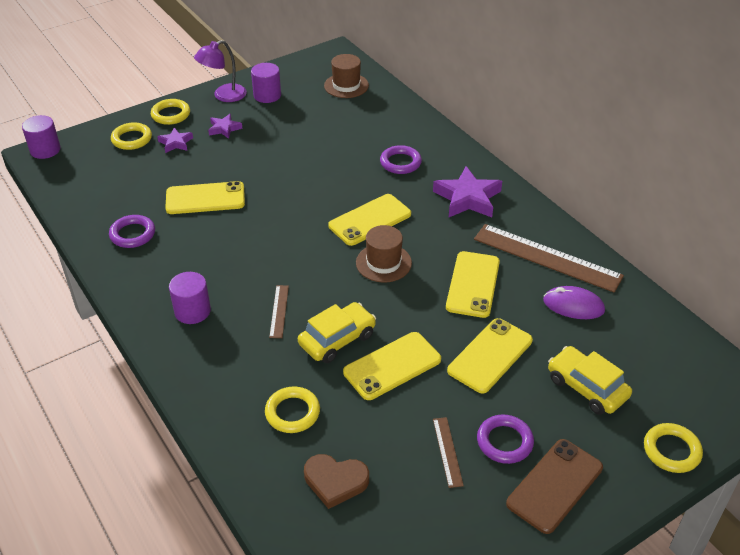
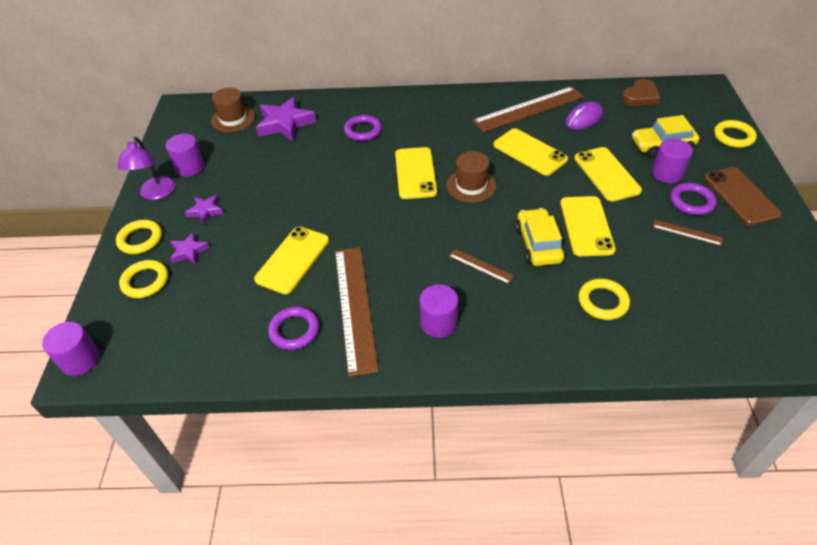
camera: 55 degrees left, 5 degrees up
brown heart [304,454,369,509] -> brown heart moved to [622,79,660,106]
purple star [433,166,502,217] -> purple star moved to [256,97,316,141]
none -> brown ruler [335,247,379,377]
none -> purple cylinder [652,139,693,184]

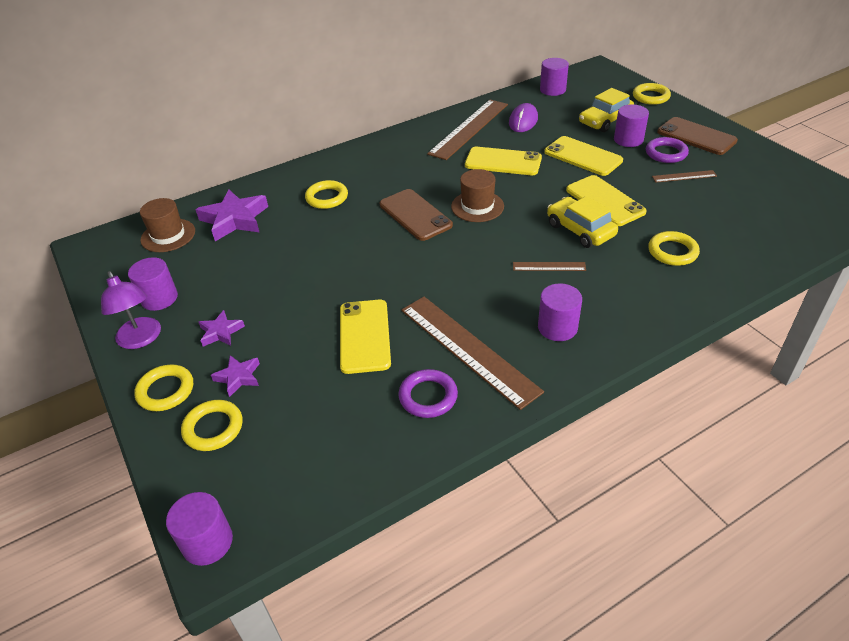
camera: 30 degrees left, 5 degrees down
purple ring [344,115,382,141] -> yellow ring [305,180,348,209]
yellow phone [395,147,437,199] -> brown phone [380,189,453,241]
brown heart [622,79,660,106] -> purple cylinder [540,58,569,96]

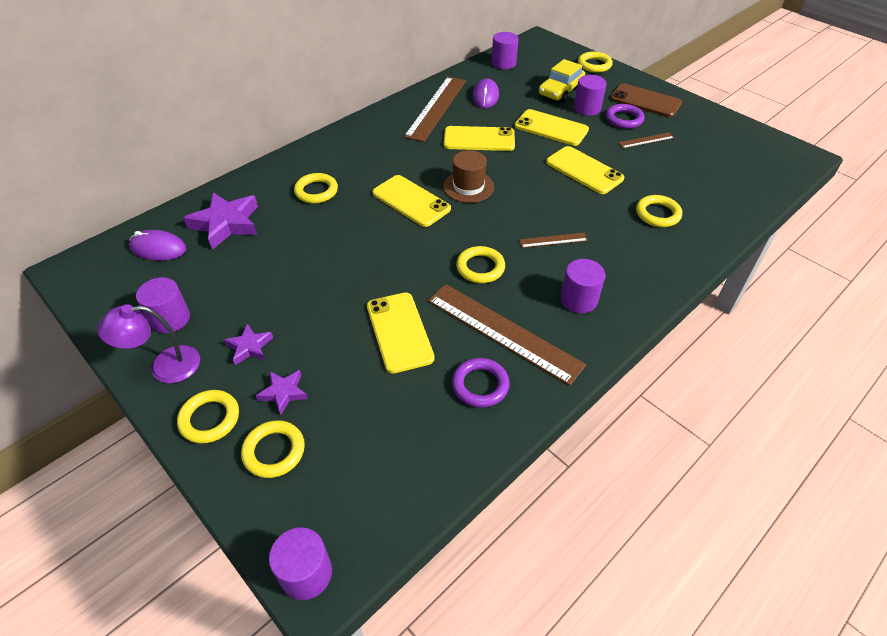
camera: 15 degrees left, 5 degrees up
purple lamp [101,271,161,349] -> purple lamp turned 120 degrees clockwise [97,304,200,383]
brown hat [140,198,195,252] -> purple mouse [129,230,187,261]
brown phone [380,189,453,241] -> yellow phone [372,175,451,227]
yellow car [547,196,618,248] -> none
none -> yellow ring [456,246,505,283]

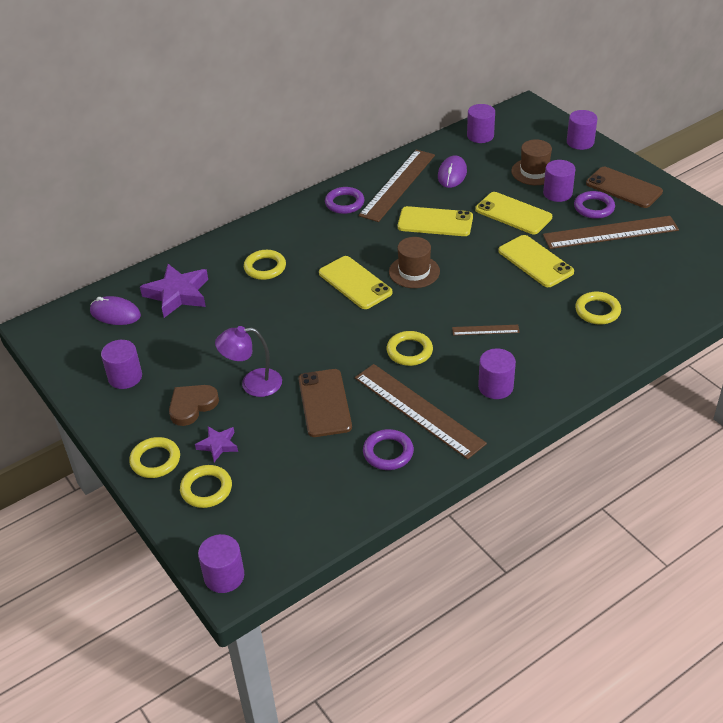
camera: 10 degrees right, 5 degrees down
purple lamp [97,304,200,383] -> purple lamp moved to [215,326,282,397]
purple star [224,323,273,365] -> brown heart [169,385,219,426]
yellow phone [367,293,435,374] -> brown phone [298,369,352,437]
yellow car [539,59,585,103] -> brown hat [511,139,552,185]
yellow ring [578,52,613,73] -> purple cylinder [567,110,598,150]
brown ruler [618,132,674,148] -> brown ruler [543,216,679,249], size x2.21
none -> purple ring [325,187,365,214]

